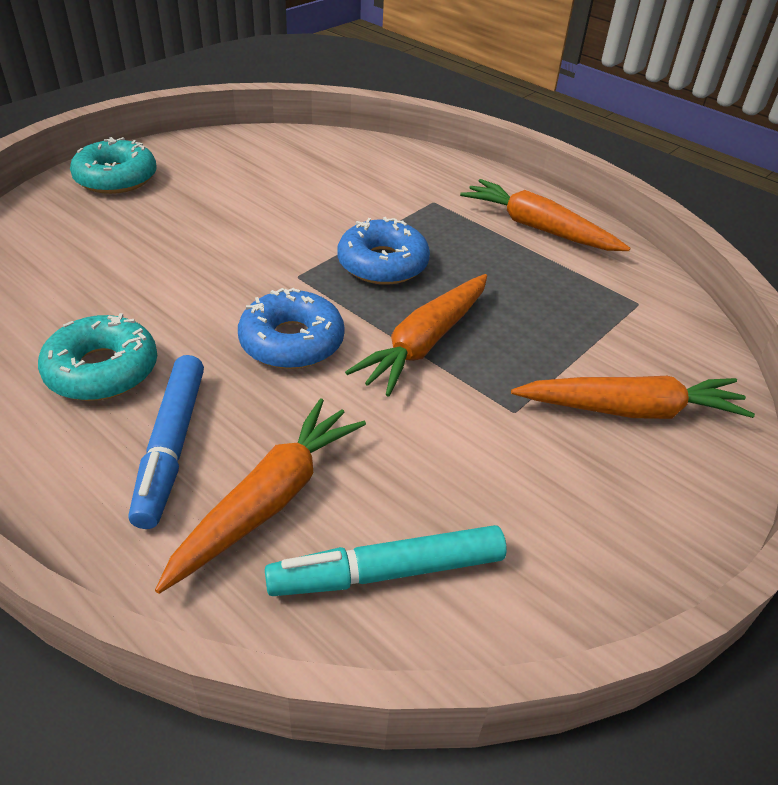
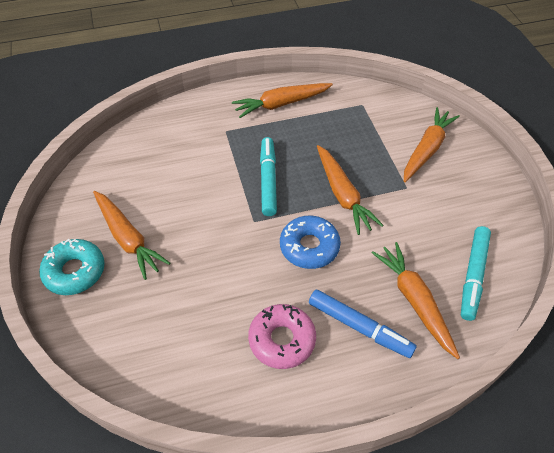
camera: 55 degrees left, 10 degrees up
turquoise donut [38,313,157,401] -> pink donut [248,304,316,369]
blue donut [338,217,430,285] -> turquoise marker [260,137,277,216]
none -> orange carrot [93,191,170,280]

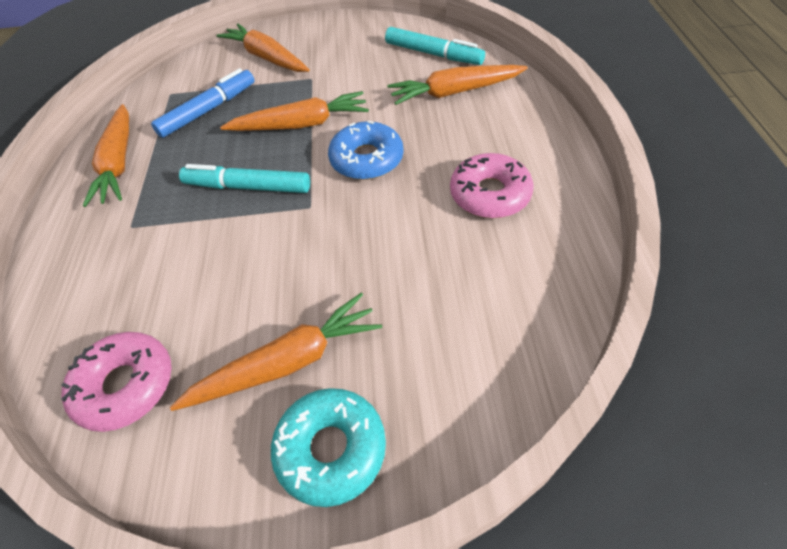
camera: 75 degrees left, 0 degrees up
blue marker [309,290,417,358] -> blue marker moved to [151,68,255,138]
none -> pink donut [61,332,172,432]

